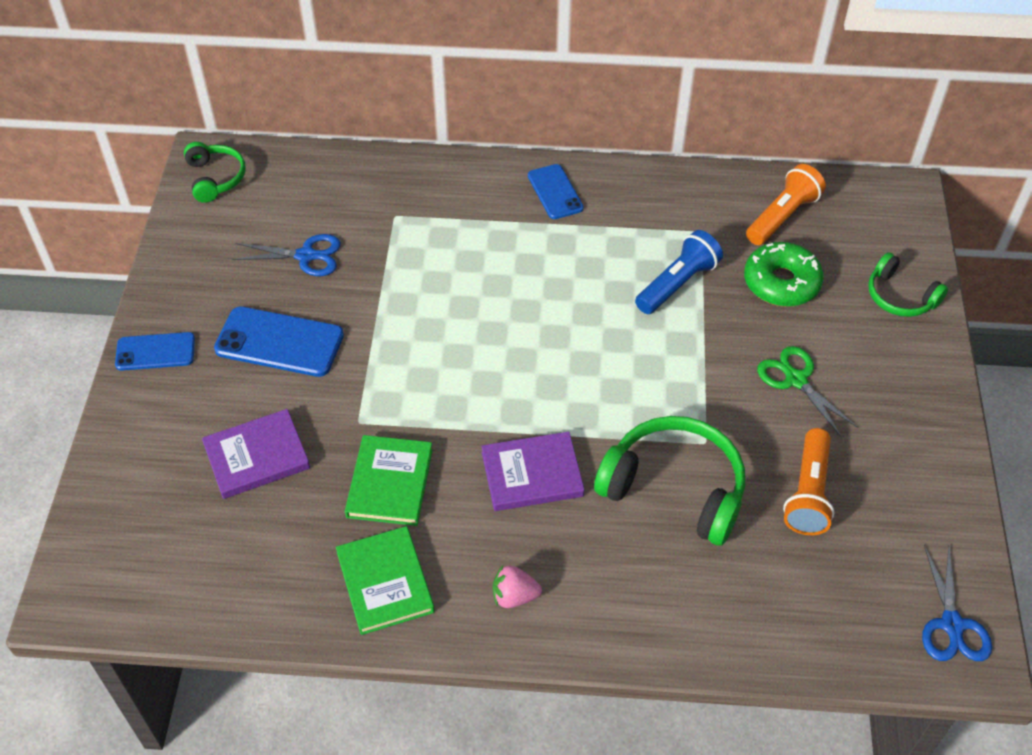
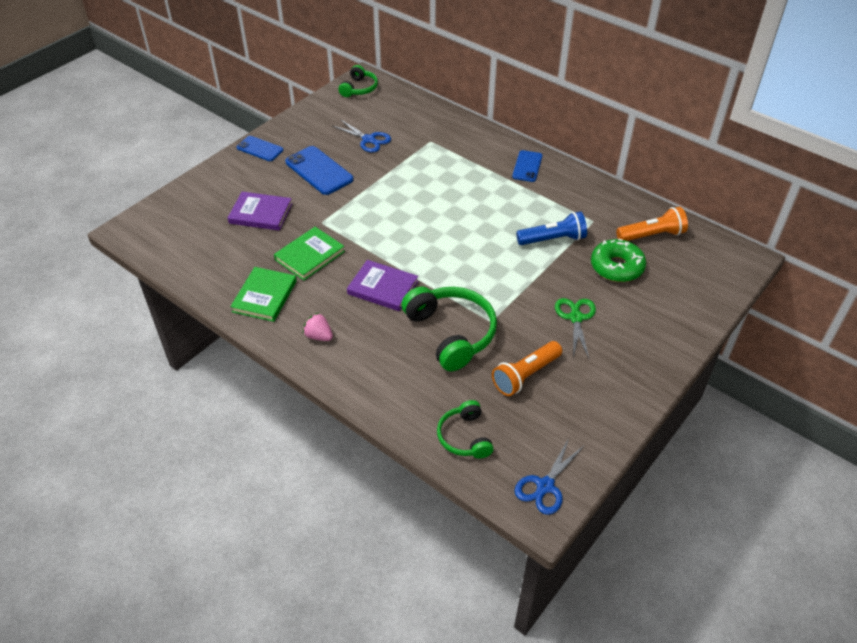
camera: 35 degrees right, 5 degrees down
green headphones [868,252,948,317] -> green headphones moved to [437,400,494,459]

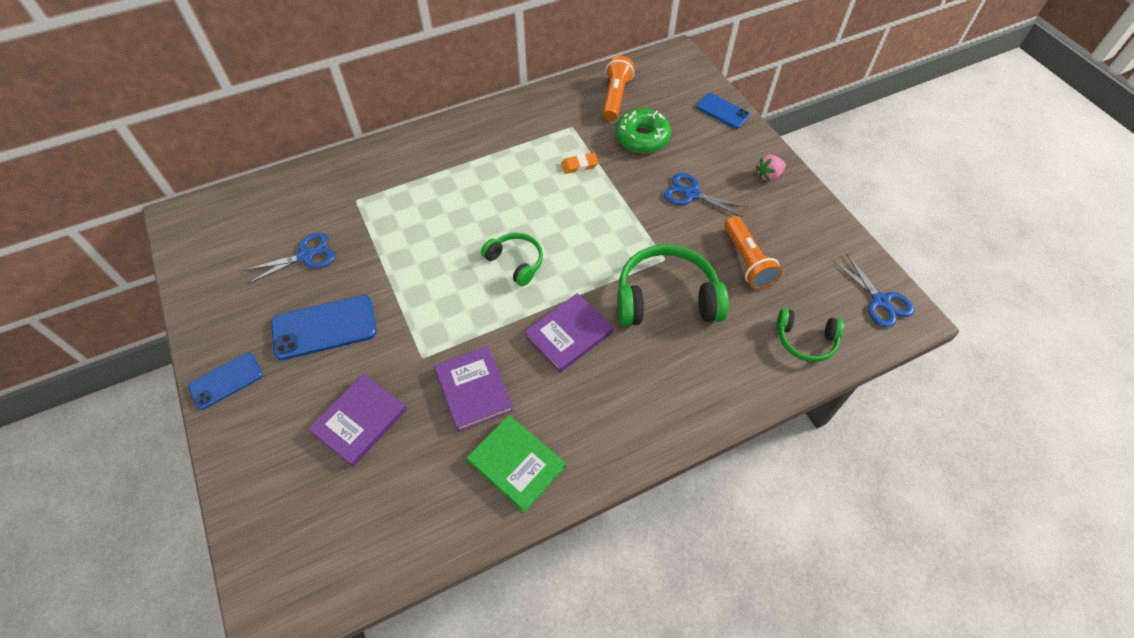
camera: 65 degrees left, 10 degrees up
green book [274,227,345,280] -> purple book [434,346,513,432]
pink strawberry [303,313,333,341] -> pink strawberry moved to [756,155,786,182]
green headphones [339,65,378,97] -> green headphones moved to [481,233,543,286]
blue phone [512,150,542,182] -> blue phone moved to [696,93,750,129]
blue flashlight [516,211,587,245] -> orange eraser [561,153,599,174]
green scissors [555,298,596,358] -> blue scissors [664,173,748,217]

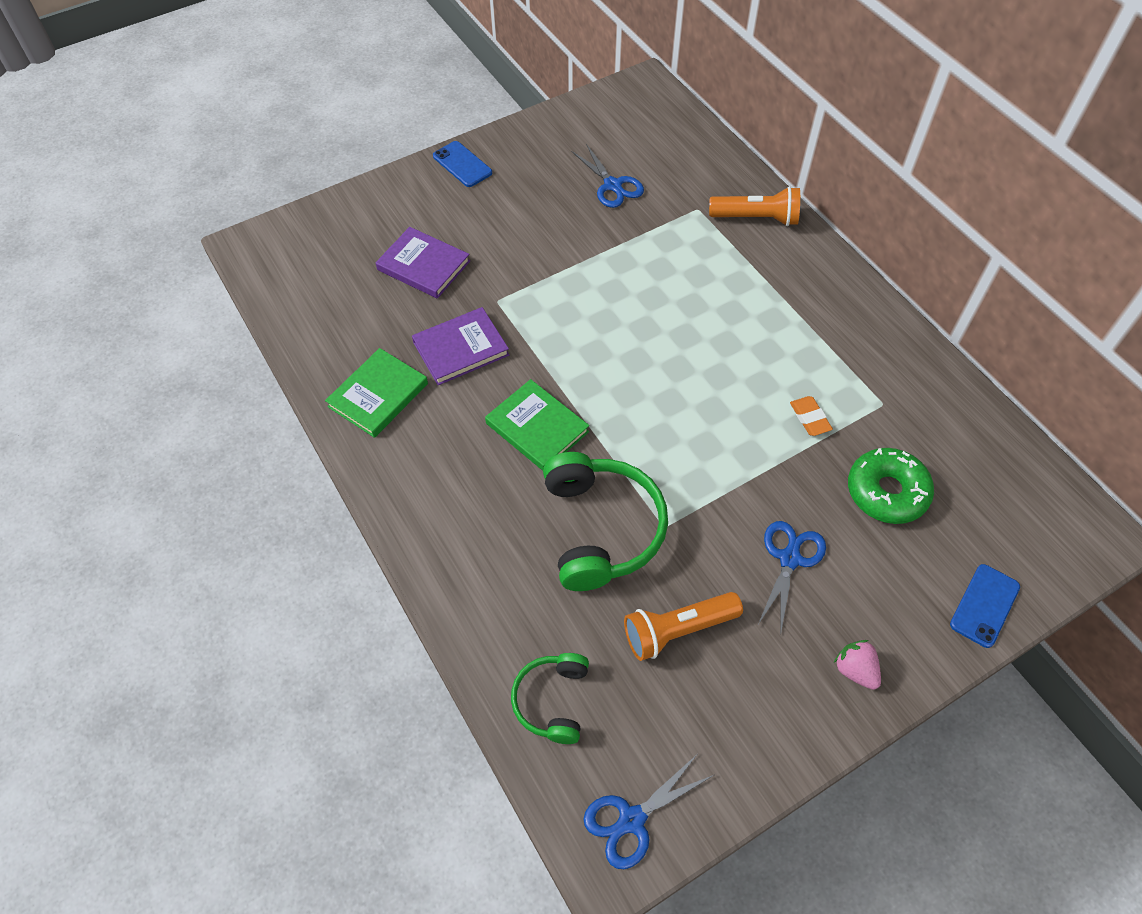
camera: 85 degrees right, 0 degrees up
blue phone [271,295,376,360] -> none
green headphones [481,233,543,286] -> none
purple book [524,293,613,373] -> green book [485,379,589,471]
orange flashlight [603,55,634,121] -> orange flashlight moved to [709,186,800,226]

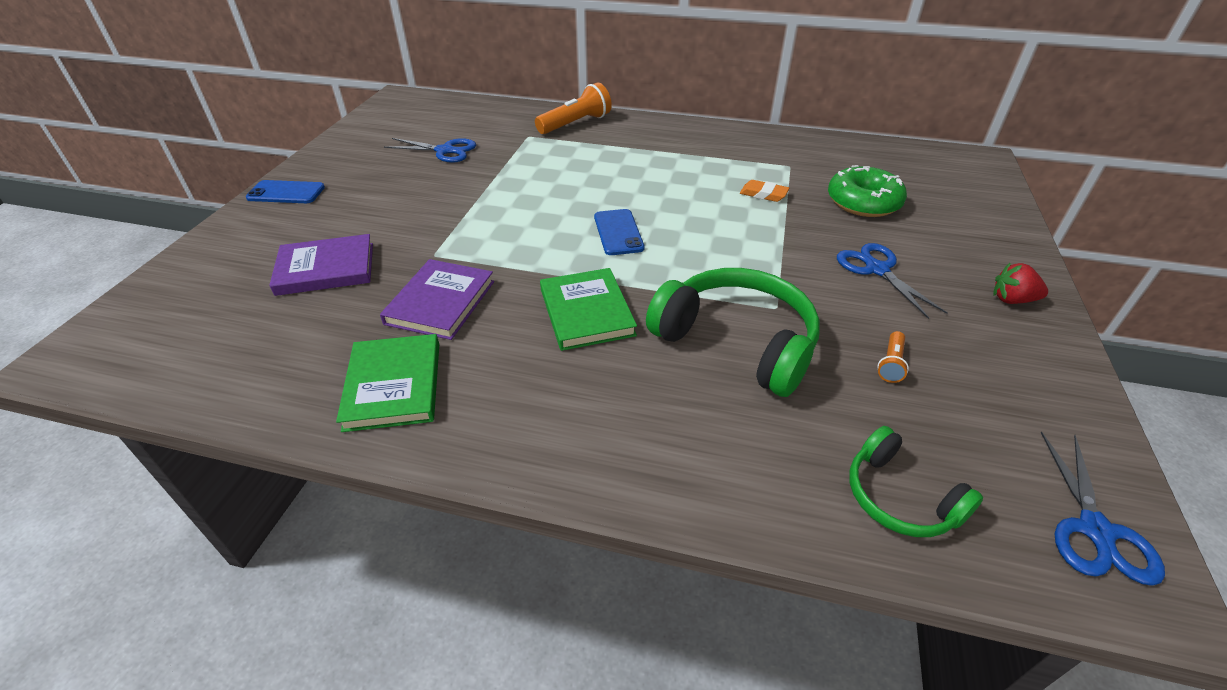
camera: 45 degrees left, 15 degrees down
green book [485,379,589,471] -> green book turned 75 degrees clockwise [540,268,637,351]
orange flashlight [624,592,743,661] -> orange flashlight [877,331,909,383], size x0.50
pink strawberry [834,640,881,690] -> red strawberry [993,263,1048,304]
blue phone [950,564,1020,648] -> blue phone moved to [594,209,645,255]

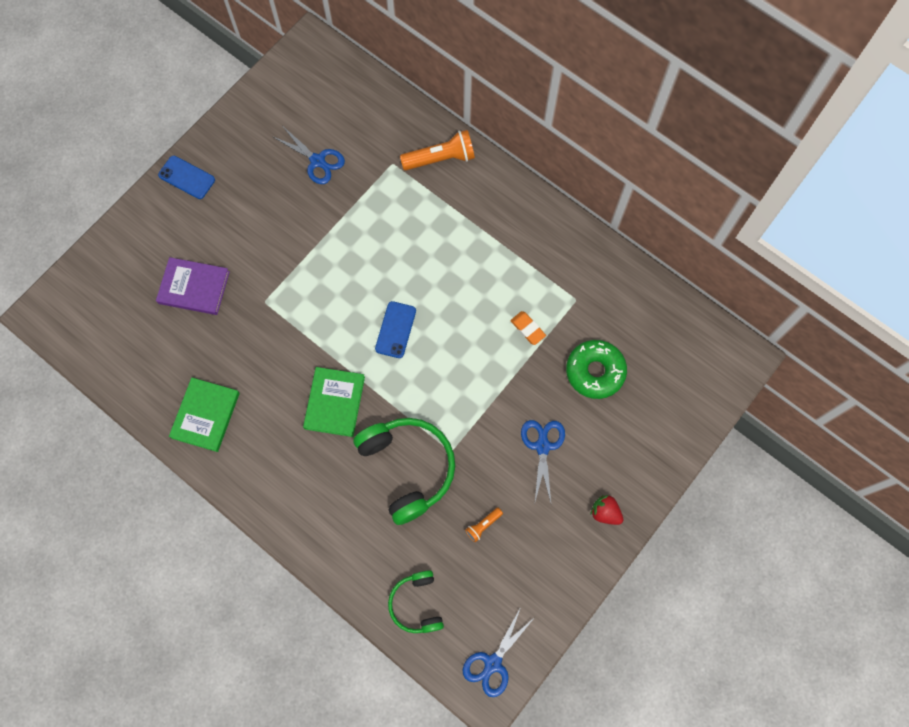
camera: 25 degrees right, 30 degrees up
purple book [380,259,494,340] -> none

